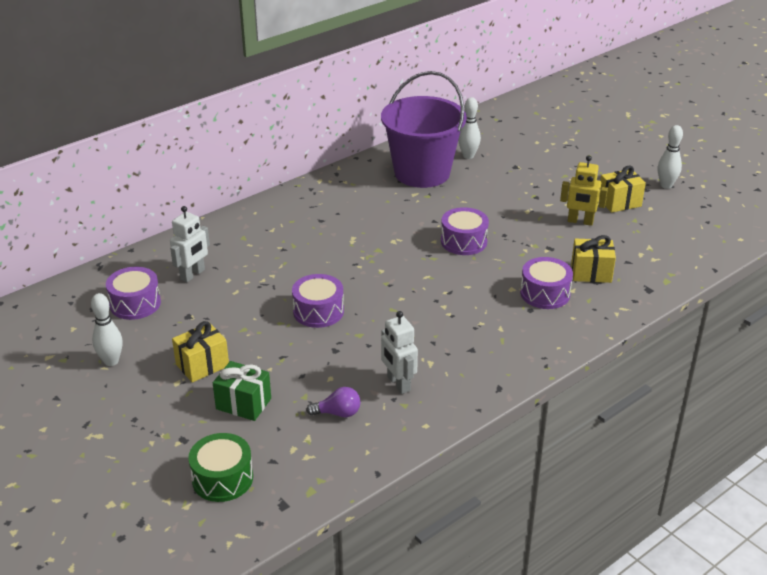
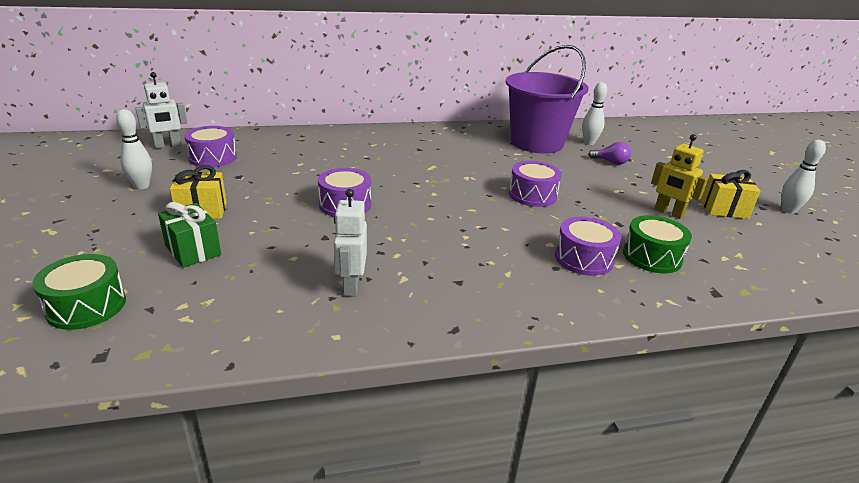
camera: 25 degrees right, 5 degrees down
white robot [170,206,210,282] -> white robot moved to [135,72,187,149]
purple light bulb [306,387,361,417] -> purple light bulb moved to [588,142,631,165]
yellow gift [571,235,616,283] -> green drum [623,215,692,273]

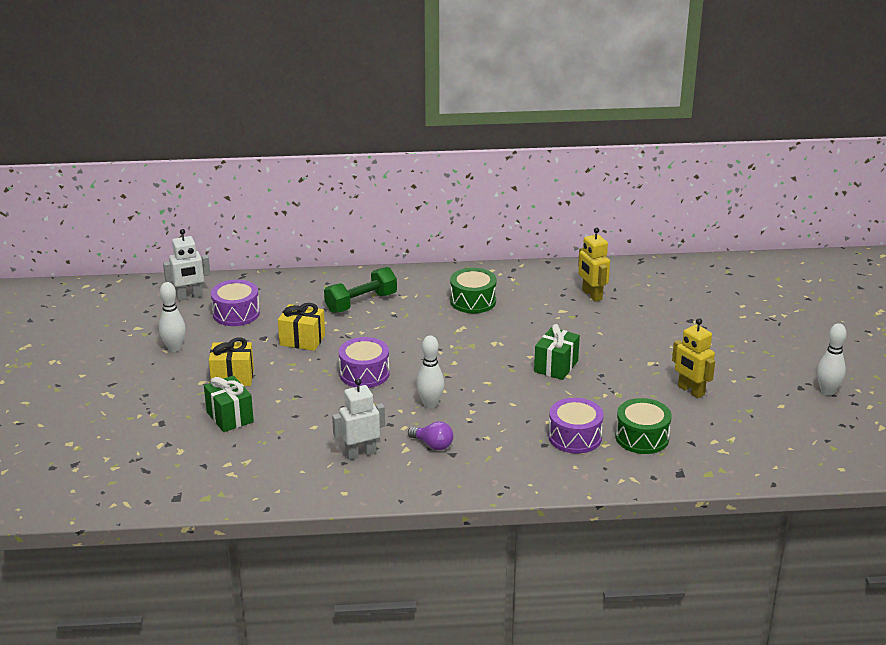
camera: 10 degrees right, 0 degrees up
green drum [32,254,126,330] -> green drum moved to [450,268,497,313]
white robot [334,189,367,297] -> white robot turned 60 degrees clockwise [332,379,385,460]
purple bucket [506,45,589,154] -> yellow robot [578,228,610,302]
purple drum [509,161,562,207] -> green gift [534,324,580,380]
white bowling pin [582,82,607,145] -> white bowling pin moved to [416,335,444,408]
purple light bulb [588,142,631,165] -> purple light bulb moved to [408,421,454,450]
yellow gift [701,170,760,219] -> yellow gift moved to [278,303,325,351]
none -> green dumbbell [324,267,397,313]

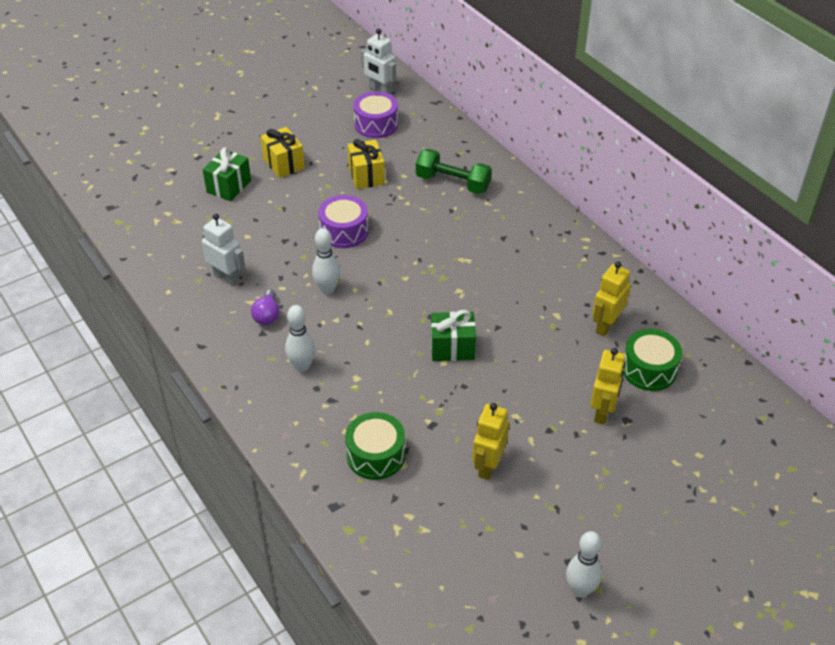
camera: 60 degrees right, 15 degrees up
white bowling pin [159,282,186,352] -> white bowling pin moved to [285,305,315,372]
green drum [450,268,497,313] -> green drum moved to [623,329,682,391]
purple drum [548,398,604,454] -> none
none -> yellow robot [590,348,626,424]

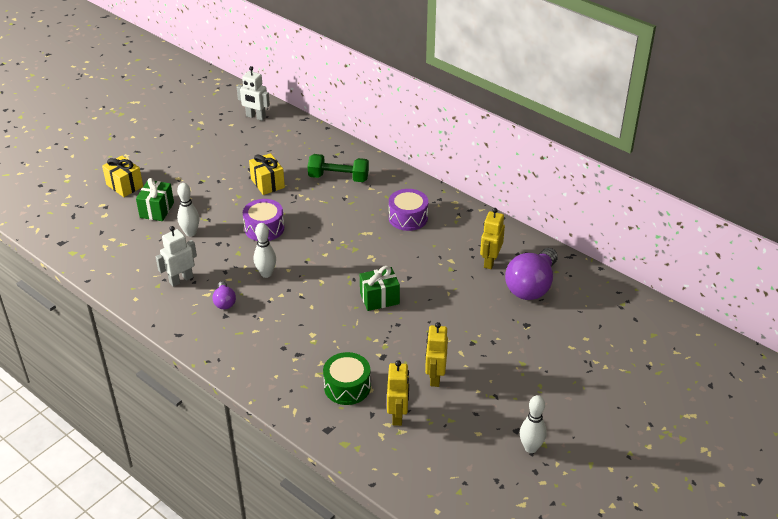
camera: 15 degrees left, 5 degrees down
white robot [202,214,245,287] -> white robot turned 60 degrees counterclockwise [156,226,197,287]
yellow gift [260,127,305,178] -> yellow gift moved to [102,155,143,197]
white bowling pin [285,305,315,372] -> white bowling pin moved to [177,183,199,237]
purple drum [353,91,398,138] -> purple drum moved to [389,189,428,231]
yellow robot [590,348,626,424] -> yellow robot moved to [387,360,409,426]
green drum [623,329,682,391] -> purple light bulb [505,248,558,300]

